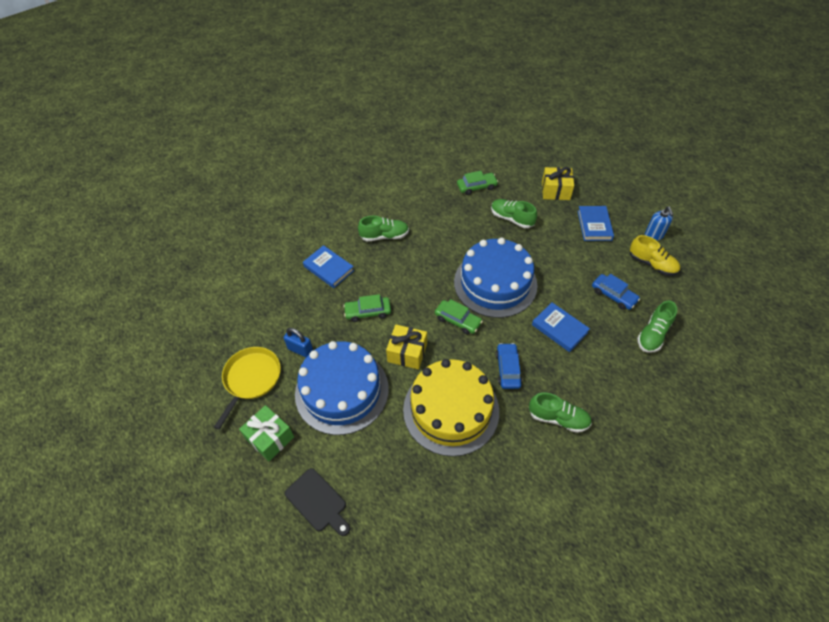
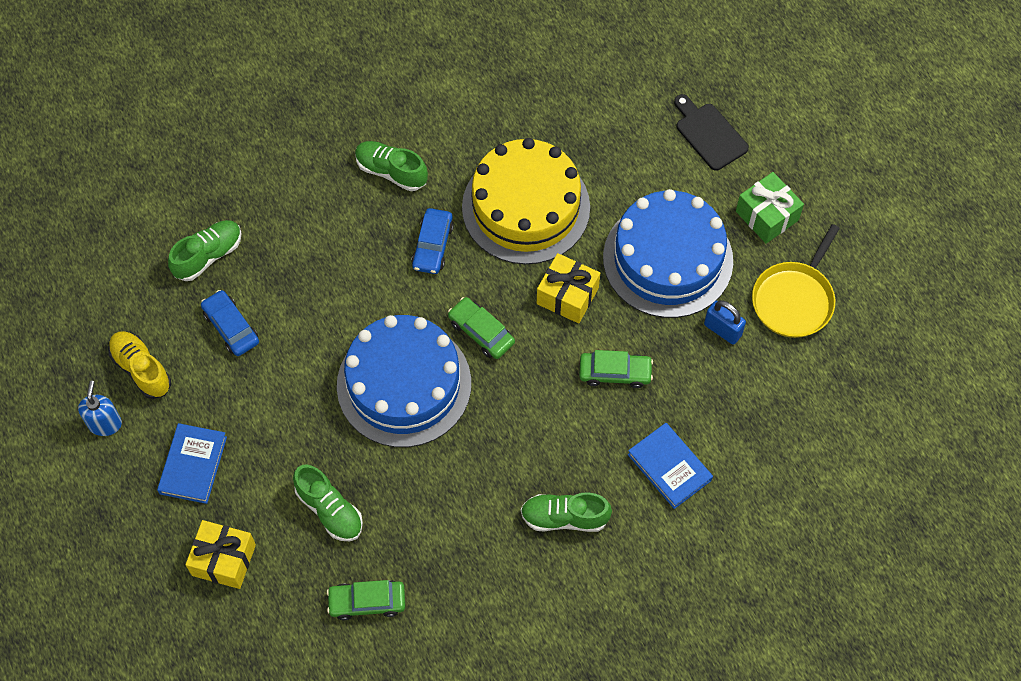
camera: 170 degrees left, 10 degrees up
blue book [532,302,590,352] -> none

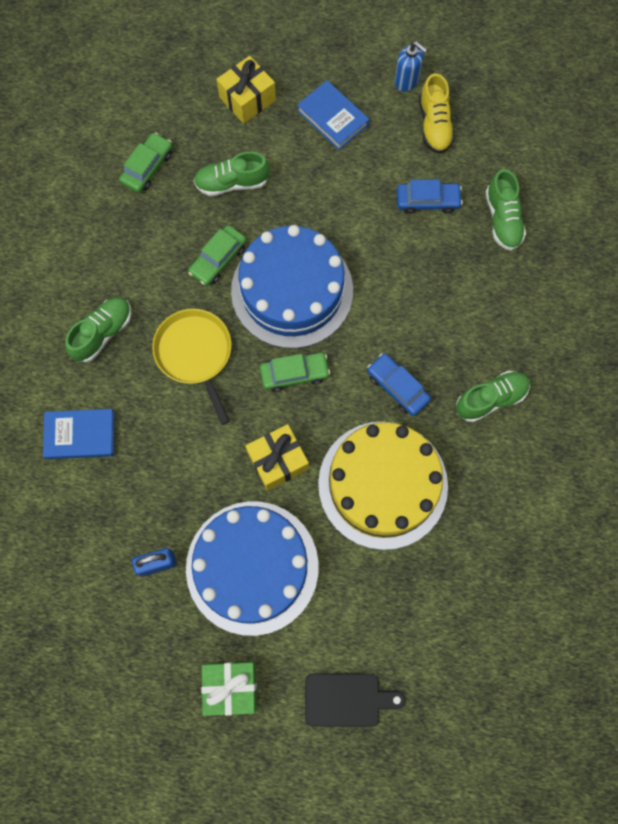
camera: 125 degrees right, 10 degrees up
yellow shoe [108,331,171,399] -> yellow shoe turned 90 degrees clockwise [419,73,455,154]
green car [579,350,653,388] -> green car moved to [188,225,247,286]
yellow pan [752,224,840,338] -> yellow pan moved to [152,309,231,425]

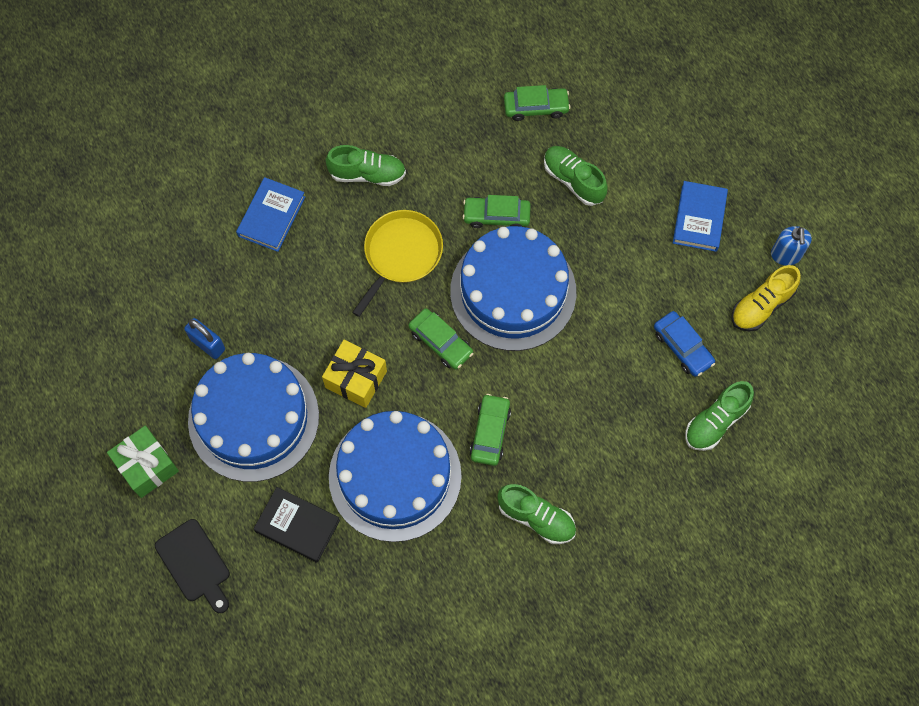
camera: 55 degrees right, 5 degrees down
blue book [43,409,115,459] -> blue book turned 60 degrees clockwise [236,177,305,252]
yellow gift [216,56,276,124] -> none
yellow cake [318,421,448,550] -> blue cake [329,411,462,542]
blue car [367,353,431,416] -> green car [470,394,511,466]
none -> black book [253,487,340,563]

